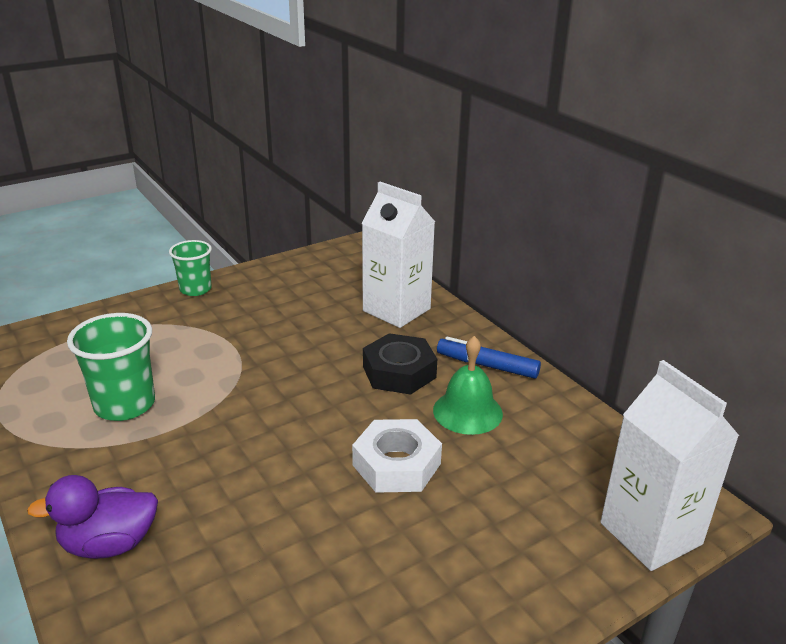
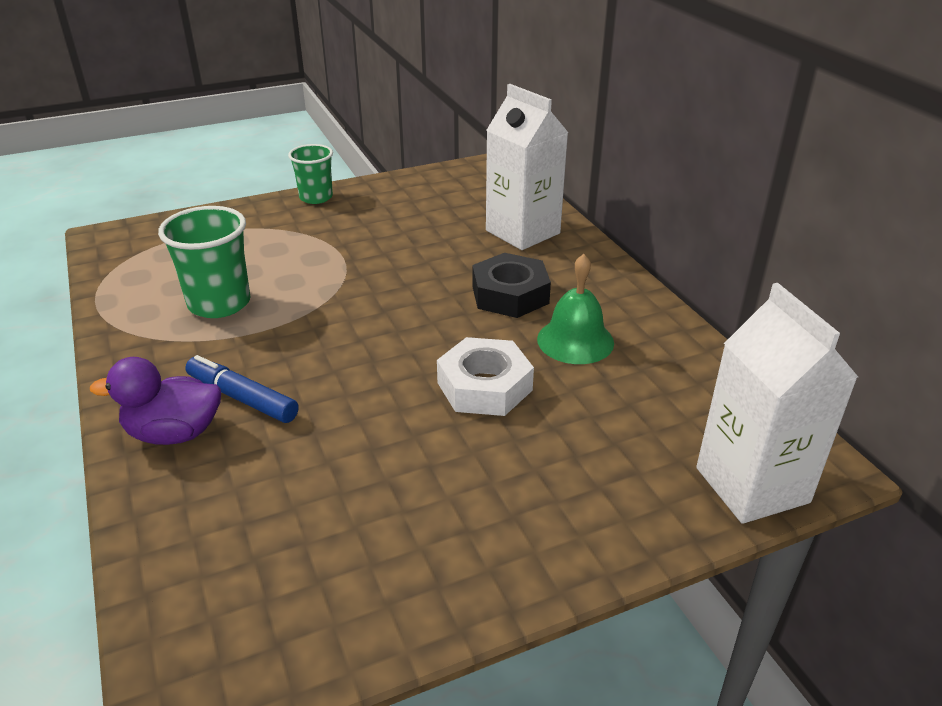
camera: 10 degrees right, 5 degrees up
blue marker [437,337,541,379] -> blue marker moved to [185,355,299,423]

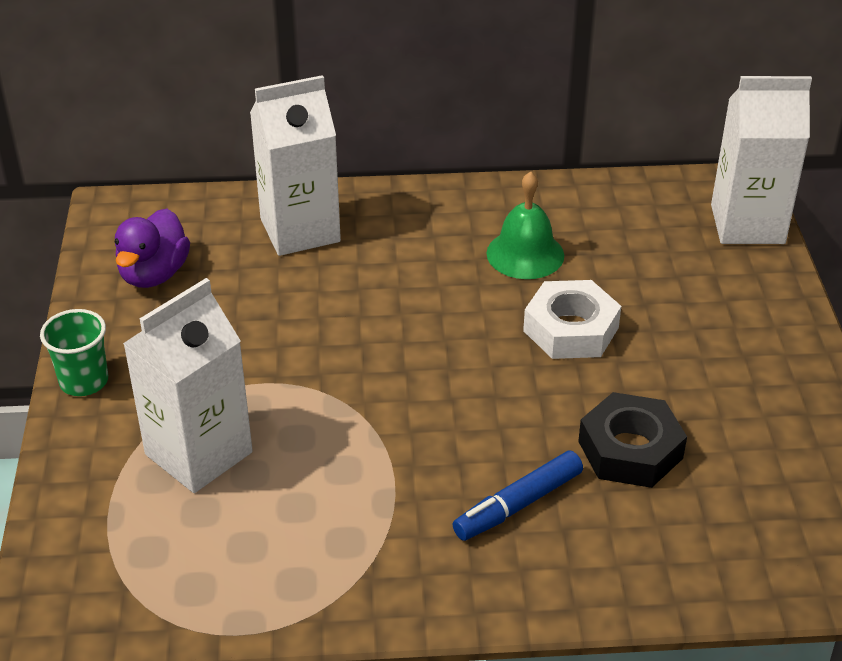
camera: 70 degrees left, 5 degrees up
purple duck [90,357,221,445] -> purple duck moved to [115,208,190,288]
green cup [158,206,250,318] -> none
black nut [472,253,551,318] -> black nut moved to [578,392,687,488]
none -> white carton [123,278,253,493]

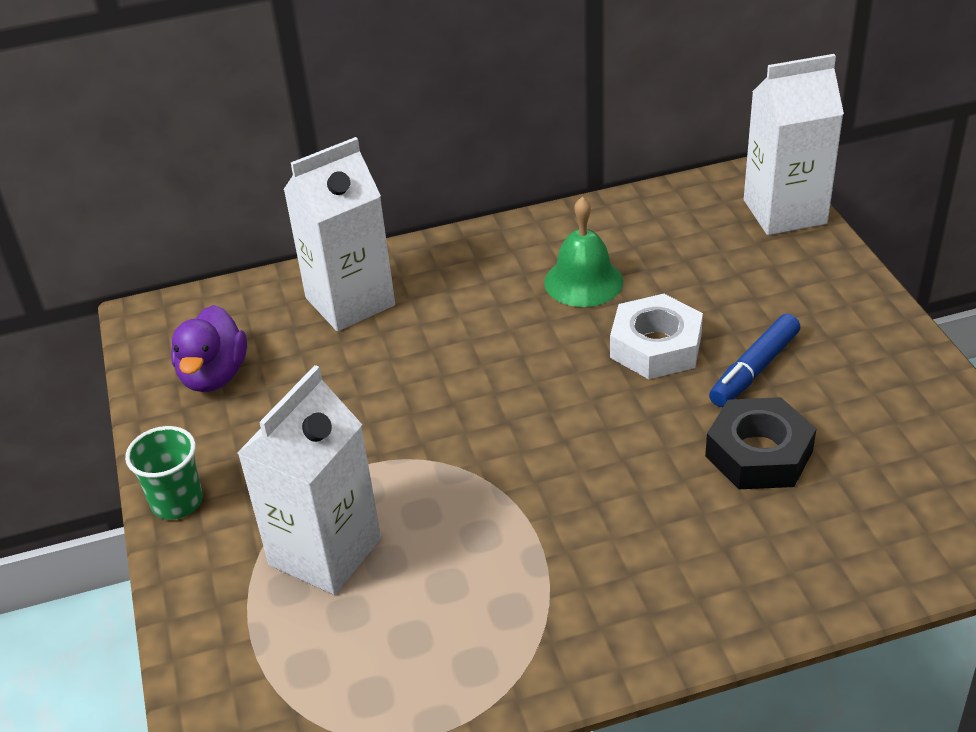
camera: 10 degrees left, 0 degrees up
blue marker [453,450,583,541] -> blue marker moved to [709,314,800,407]

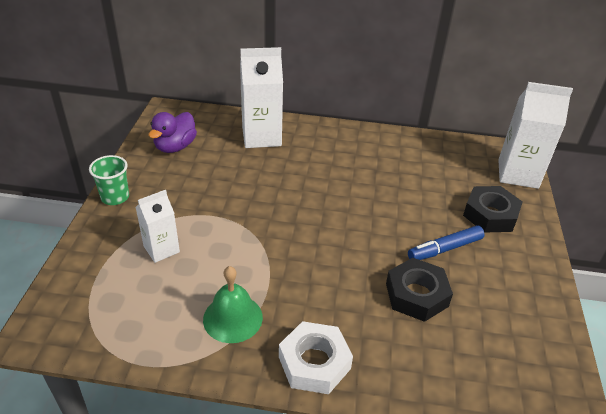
camera: 20 degrees right, 0 degrees up
white carton [237,365,381,595] -> white carton [136,190,180,263], size x0.60
green bell [544,197,623,307] -> green bell moved to [203,266,263,343]
white nut [610,294,703,379] -> white nut moved to [279,321,353,394]
none -> black nut [463,186,522,233]

